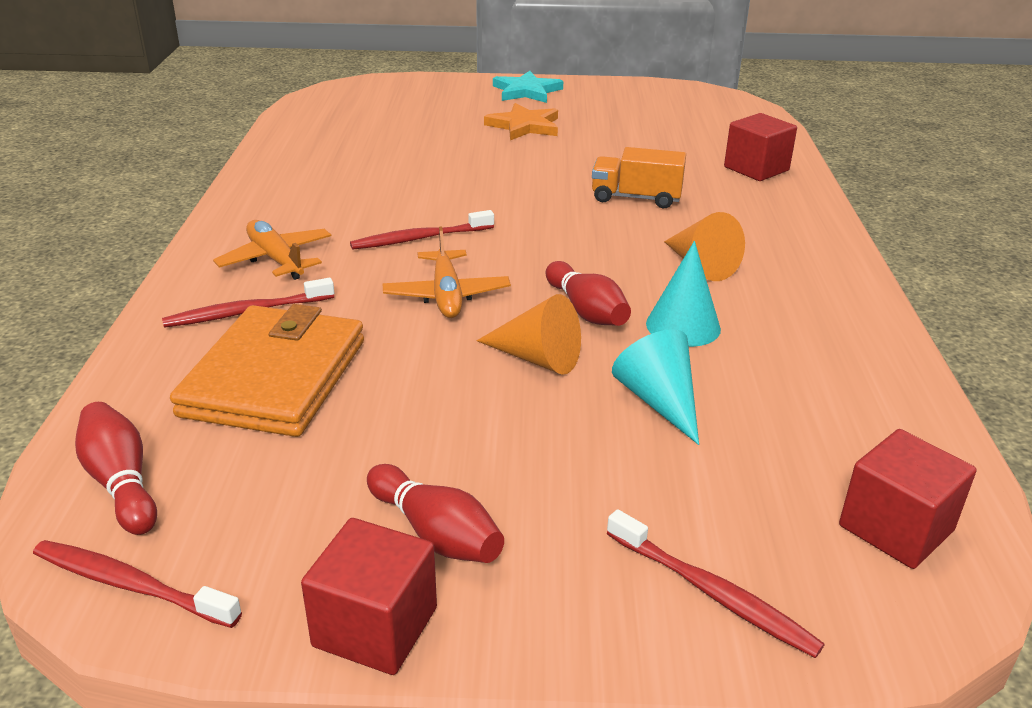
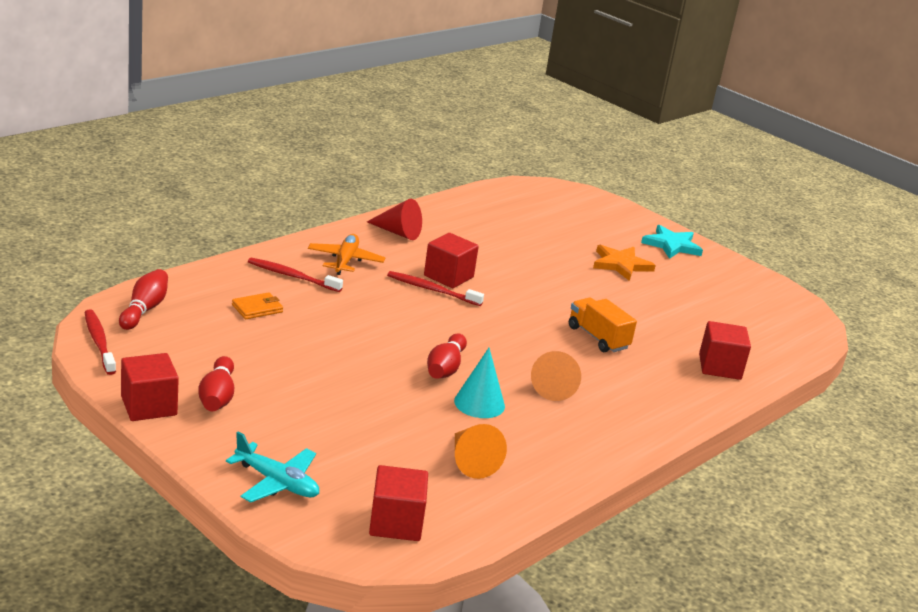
camera: 40 degrees right, 5 degrees down
orange wallet [170,304,364,437] -> orange wallet [232,292,283,319], size x0.42
orange plane [383,227,511,318] -> none
orange cone [476,294,581,375] -> orange cone moved to [455,424,507,479]
red toothbrush [607,509,825,658] -> turquoise plane [226,432,319,502]
turquoise cone [612,329,699,445] -> none
none -> red cone [367,199,422,240]
none -> red cube [424,233,479,288]

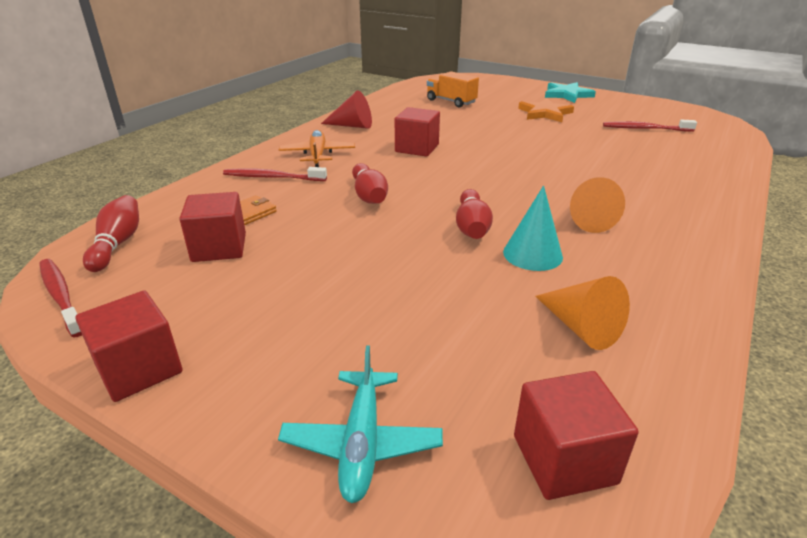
camera: 10 degrees left, 5 degrees up
red bowling pin [198,356,234,411] -> red bowling pin moved to [352,163,388,204]
turquoise plane [226,432,319,502] -> turquoise plane turned 75 degrees clockwise [278,345,443,503]
red toothbrush [387,271,484,306] -> red toothbrush moved to [603,120,697,132]
orange truck [569,298,637,352] -> orange truck moved to [427,71,479,108]
red cube [699,321,751,380] -> red cube moved to [180,192,246,262]

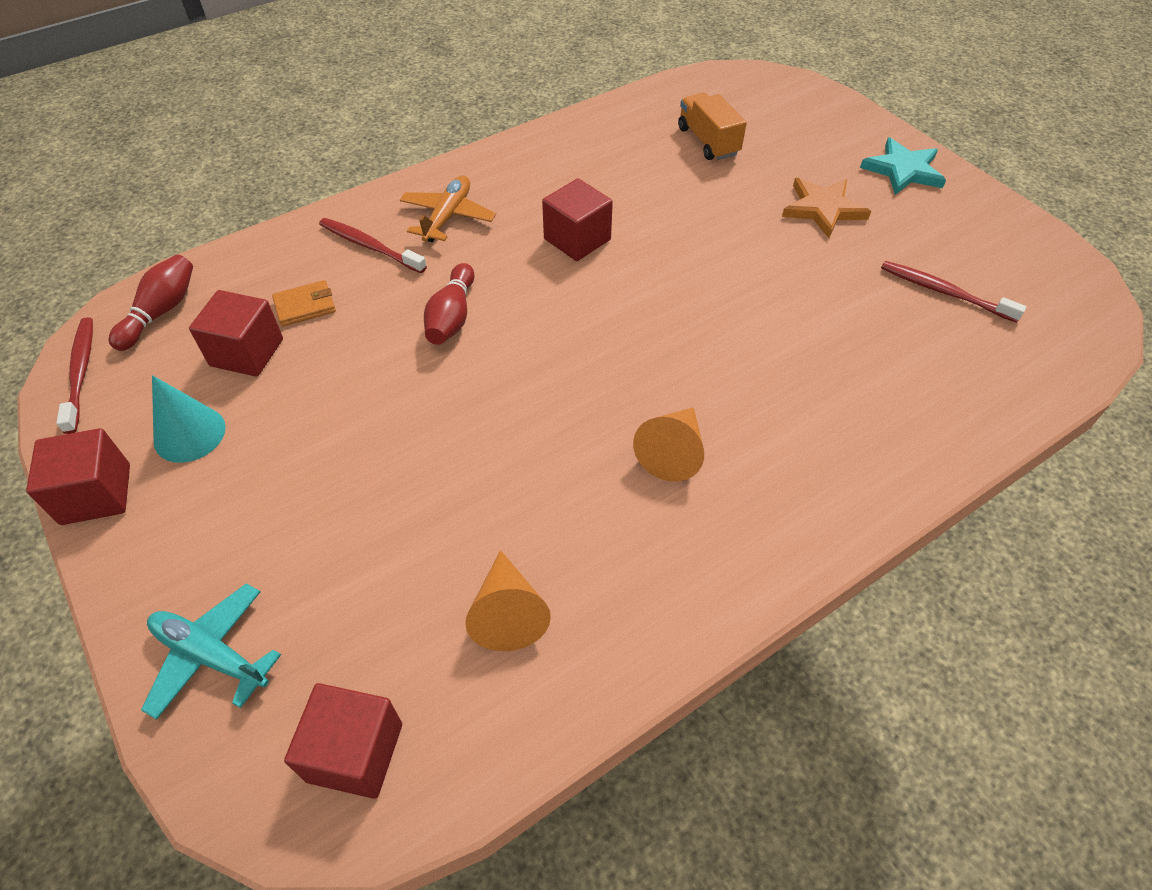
camera: 25 degrees right, 20 degrees up
turquoise plane [278,345,443,503] -> turquoise plane turned 90 degrees clockwise [141,584,281,720]
red cone [321,91,372,129] -> none
red bowling pin [456,189,493,239] -> none
turquoise cone [503,185,563,271] -> turquoise cone moved to [152,375,226,463]

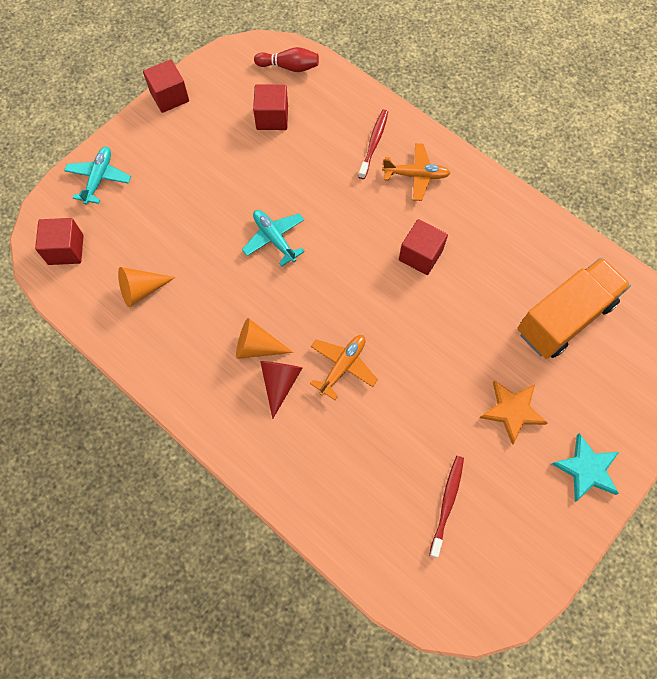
camera: 75 degrees right, 15 degrees up
red toothbrush [56,317,93,434] -> none
turquoise cone [152,375,226,463] -> none
orange wallet [272,280,336,326] -> none
red bowling pin [424,263,475,345] -> none
orange truck [678,93,747,160] -> orange truck [517,257,631,359], size x1.75
none -> turquoise plane [242,210,305,266]
none -> red cone [260,361,302,419]
none -> orange plane [310,335,378,400]

